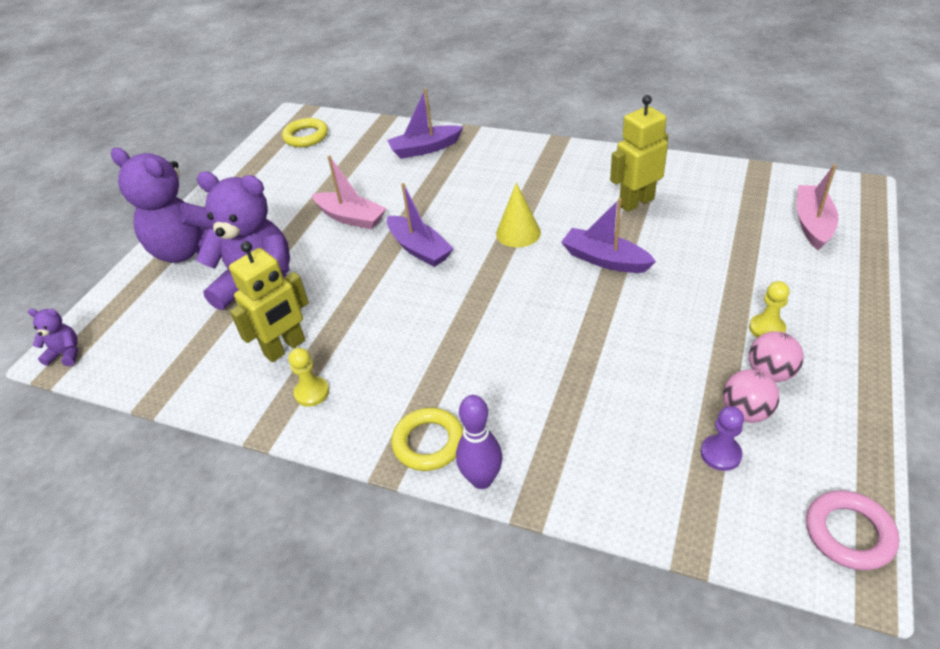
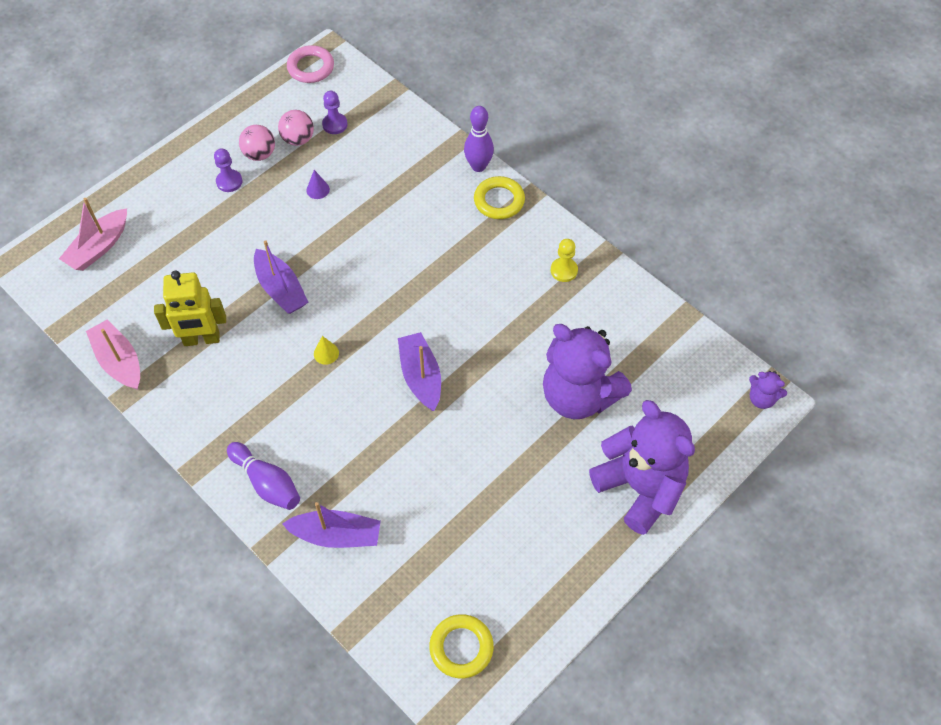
camera: 160 degrees left, 15 degrees up
yellow robot [229,241,309,362] -> none
pink boat [312,155,387,229] -> pink boat moved to [86,319,140,390]
yellow cone [496,183,541,248] -> yellow cone [314,336,339,365], size x0.57
yellow pawn [749,281,790,338] -> purple pawn [214,148,242,192]
none -> purple bowling pin [227,442,300,510]
none -> purple cone [306,170,330,199]

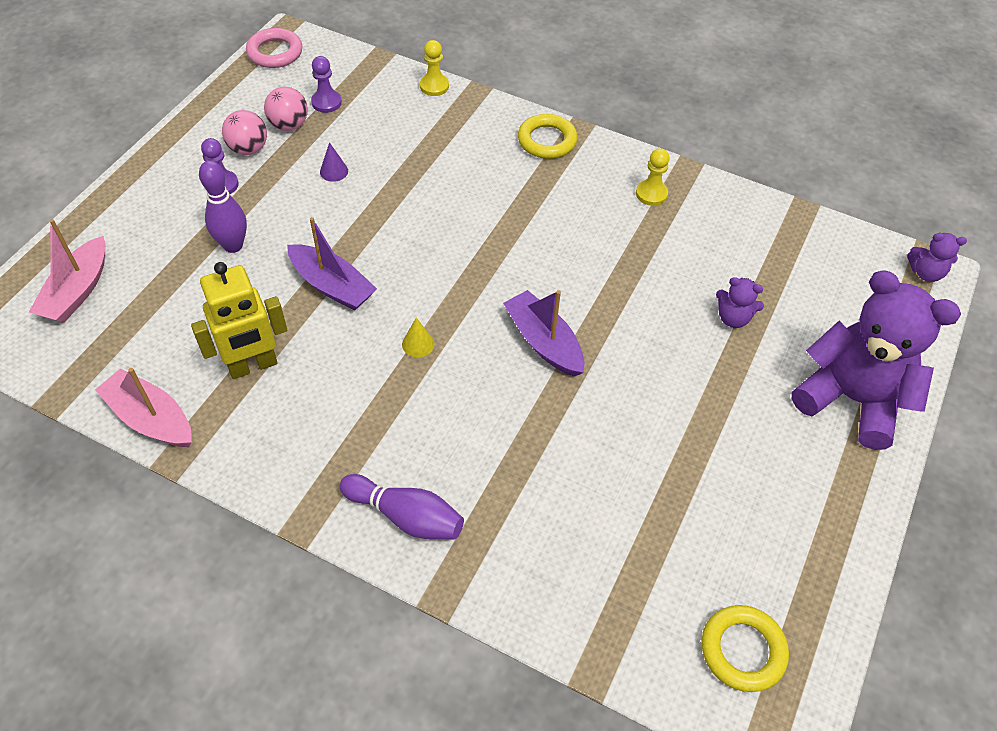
camera: 20 degrees left, 5 degrees down
purple boat [282,502,381,548] -> none
purple bowling pin [464,106,494,172] -> purple bowling pin moved to [199,161,247,253]
purple teddy bear [543,324,632,419] -> purple teddy bear [716,277,764,328], size x0.42
none -> yellow pawn [420,40,449,96]

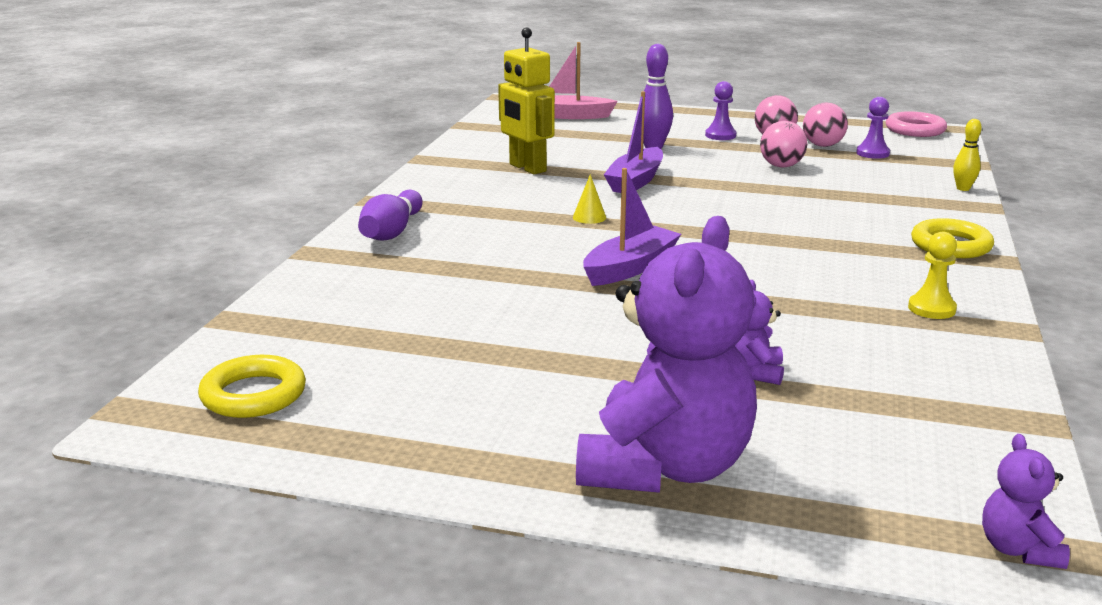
camera: 80 degrees right, 30 degrees down
pink boat [95,368,192,447] -> none
purple cone [320,142,348,182] -> pink ball [760,121,807,168]
yellow pawn [420,40,449,96] -> yellow bowling pin [953,119,982,191]

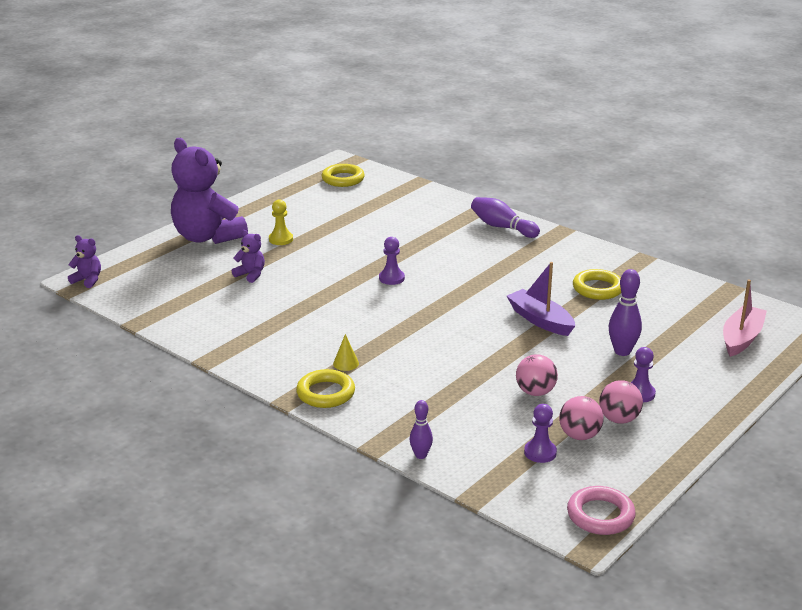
camera: 115 degrees right, 5 degrees up
yellow robot [498,27,555,174] -> yellow ring [573,269,621,300]
yellow cone [573,174,606,224] -> yellow cone moved to [333,334,359,371]
purple boat [583,168,681,286] -> purple pawn [379,237,405,285]
yellow pawn [908,232,957,319] -> yellow pawn moved to [269,200,293,245]
yellow bowling pin [953,119,982,191] -> purple bowling pin [410,400,433,459]

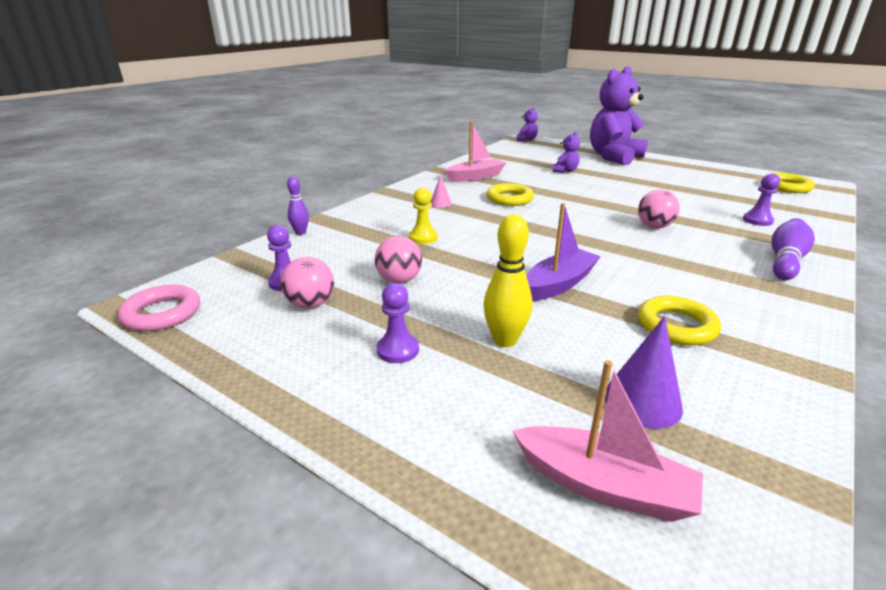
camera: 85 degrees right, 0 degrees up
yellow pawn [269,200,293,245] -> yellow pawn moved to [409,188,438,244]
yellow ring [296,369,355,408] -> yellow ring moved to [486,183,534,206]
yellow cone [333,334,359,371] -> pink cone [430,175,452,208]
purple pawn [379,237,405,285] -> purple pawn moved to [743,174,780,226]
pink ball [599,380,643,424] -> pink ball moved to [638,189,680,228]
purple bowling pin [609,269,642,356] -> yellow bowling pin [483,214,532,347]
none -> pink boat [444,121,506,182]
none -> purple cone [605,316,683,429]

